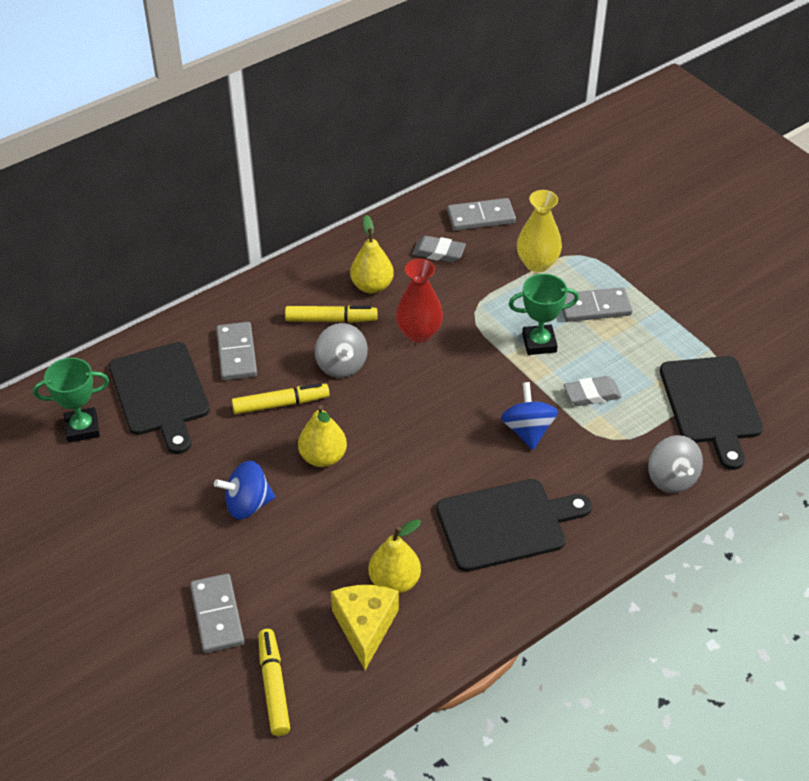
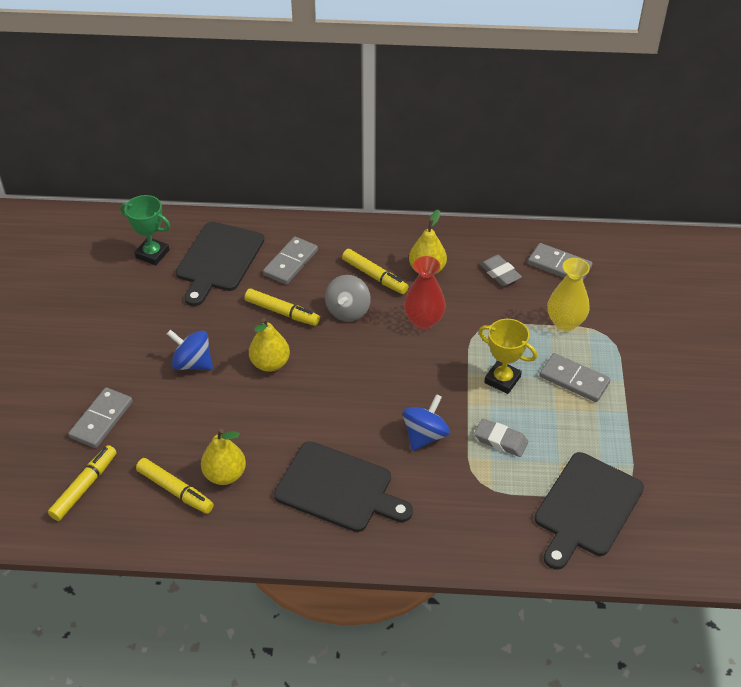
camera: 40 degrees right, 0 degrees up
yellow cheese [331,585,399,670] -> yellow marker [136,458,214,514]
green trophy [509,274,579,355] -> yellow trophy [479,319,537,394]
grey spinning top [648,435,703,493] -> none

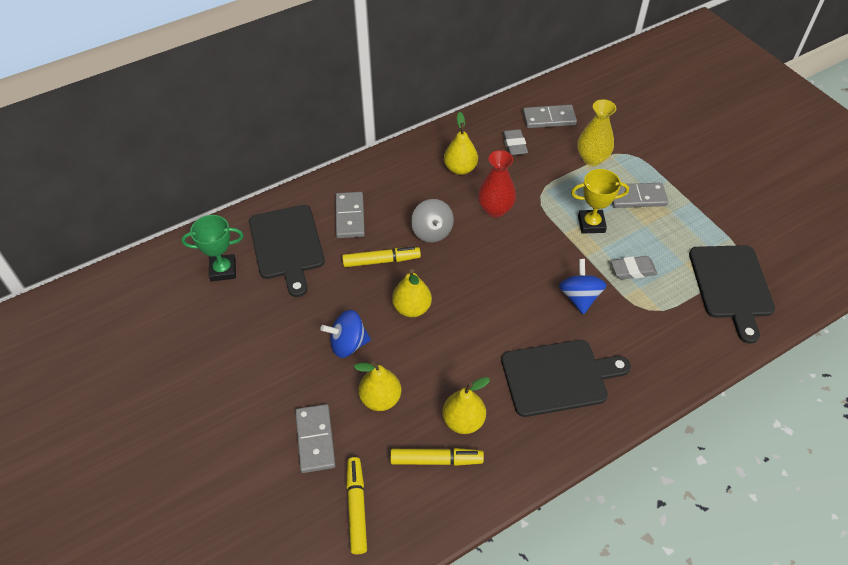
camera: 35 degrees left, 5 degrees up
yellow marker [342,249,408,294] -> none
grey eraser [479,255,522,286] -> grey eraser turned 60 degrees clockwise [502,129,528,156]
none -> yellow pear [354,361,401,411]

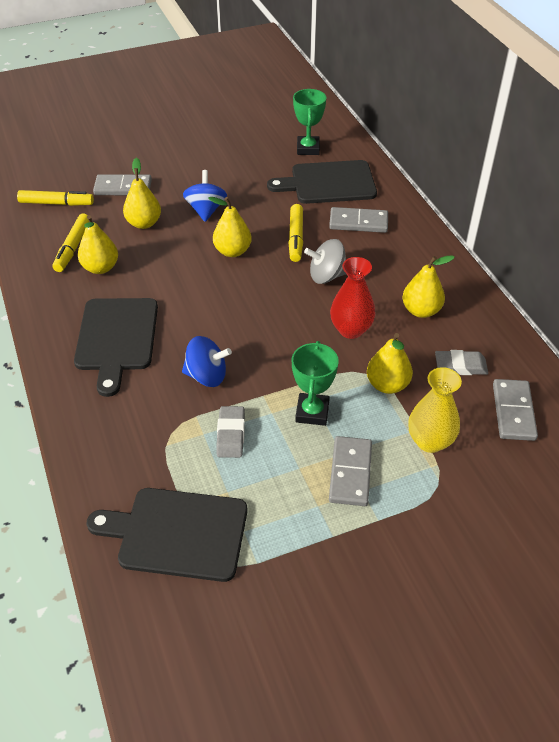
camera: 100 degrees right, 5 degrees down
yellow trophy [571,169,629,234] -> green trophy [292,341,339,426]
none -> yellow pear [367,333,413,394]

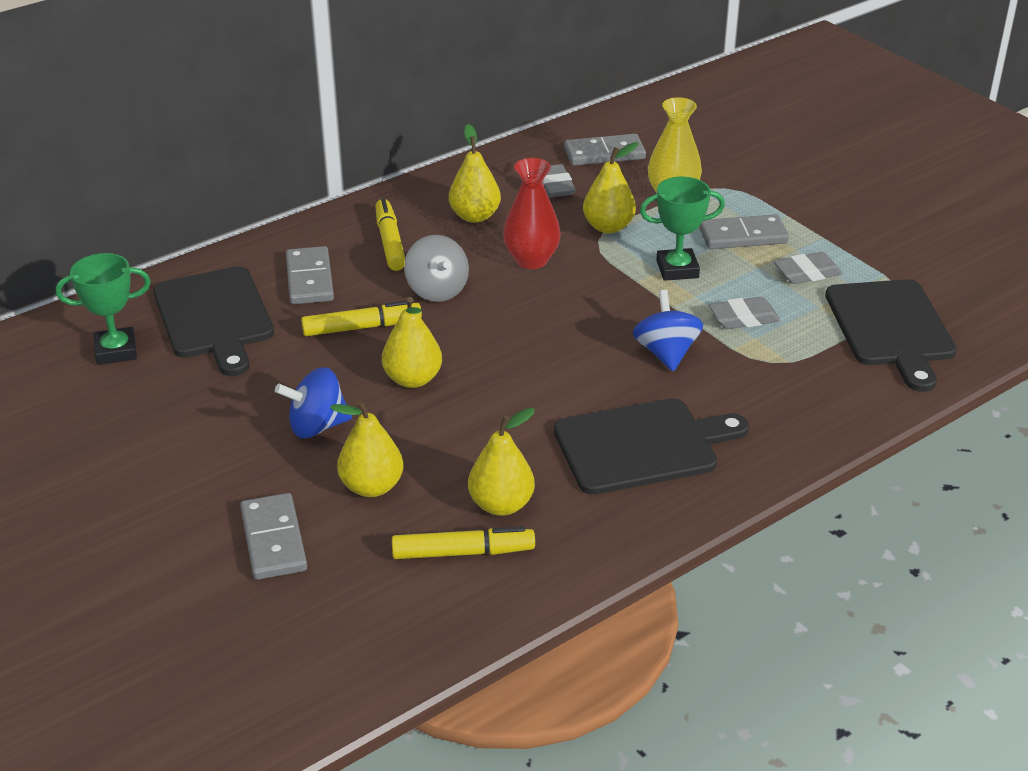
camera: 105 degrees left, 10 degrees down
yellow marker [17,190,94,206] -> yellow marker moved to [375,198,405,271]
none -> grey eraser [774,252,843,284]

